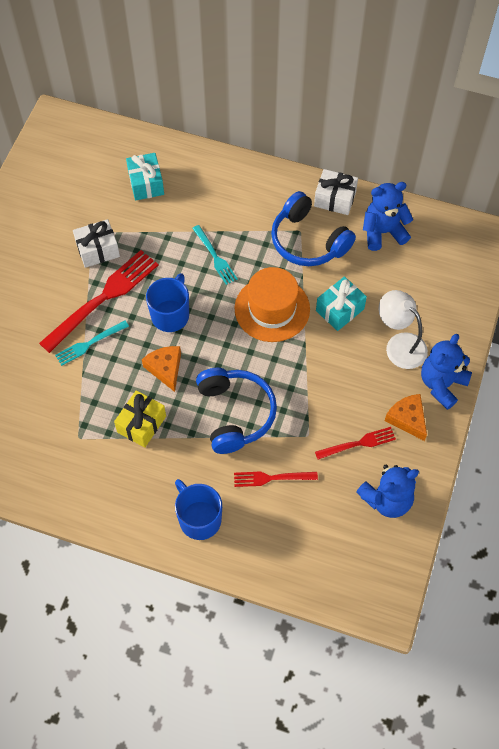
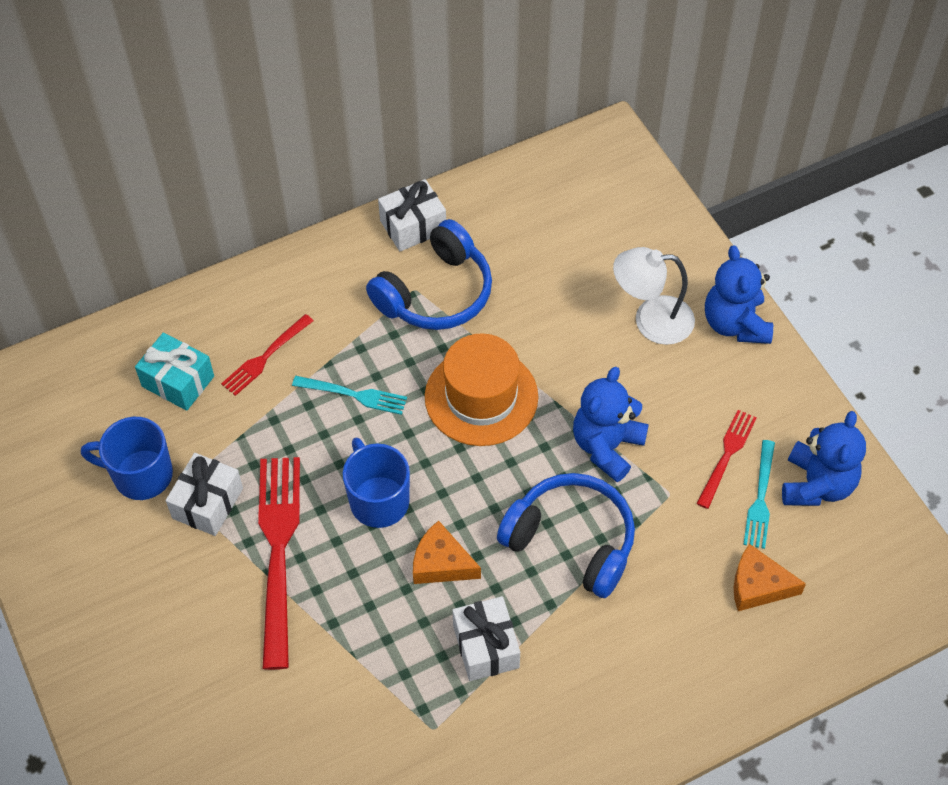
camera: 45 degrees left, 5 degrees down
turquoise fork [55,320,129,366] -> turquoise fork moved to [743,440,775,549]
yellow gift [114,390,166,448] -> white gift [452,596,520,681]
blue mug [175,479,222,540] -> blue mug moved to [81,417,173,500]
red fork [234,471,318,487] -> red fork moved to [221,314,313,396]
blue headphones [271,191,356,266] -> blue headphones turned 45 degrees counterclockwise [366,219,492,330]
turquoise gift [316,276,367,331] -> none
blue teddy bear [363,182,413,251] -> blue teddy bear moved to [573,367,649,482]
orange cheese [385,394,427,441] -> orange cheese moved to [733,544,806,611]

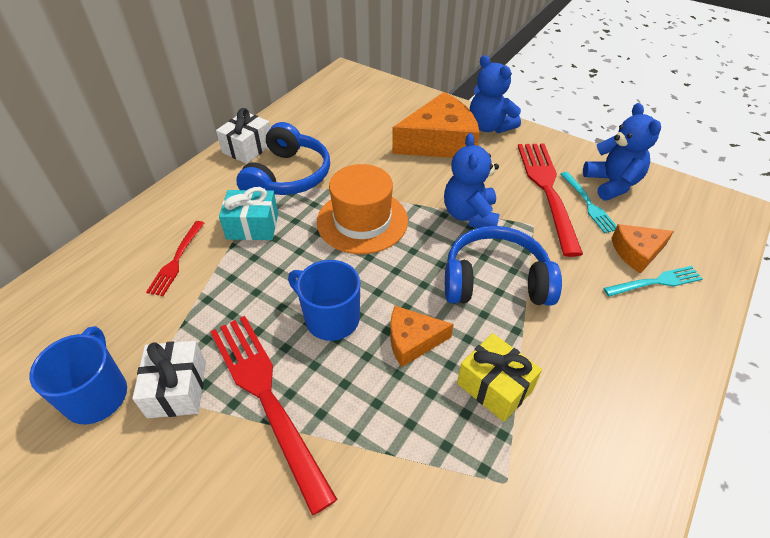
camera: 30 degrees left, 10 degrees down
blue mug [81,417,173,500] -> blue mug turned 105 degrees clockwise [29,326,127,424]
turquoise gift [135,333,214,411] -> turquoise gift moved to [219,187,278,240]
turquoise fork [292,376,407,415] -> turquoise fork moved to [604,266,703,297]
white gift [452,596,520,681] -> yellow gift [457,333,542,422]
white lamp [613,247,695,345] -> orange cheese [392,92,479,158]
red fork [696,410,757,509] -> red fork [518,143,583,257], size x1.88

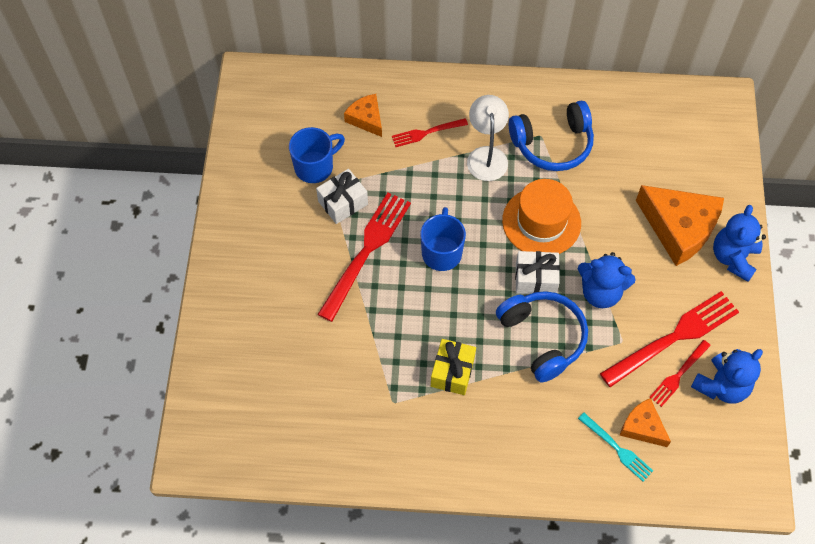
camera: 60 degrees right, 15 degrees up
white gift [216,108,270,164] -> white gift moved to [515,251,560,294]
turquoise gift [219,187,278,240] -> white lamp [467,95,509,181]
orange cheese [390,306,454,367] -> orange cheese moved to [344,94,382,137]
blue teddy bear [444,133,500,228] -> blue teddy bear turned 135 degrees counterclockwise [578,252,636,308]
turquoise fork [561,172,617,233] -> red fork [649,340,711,407]

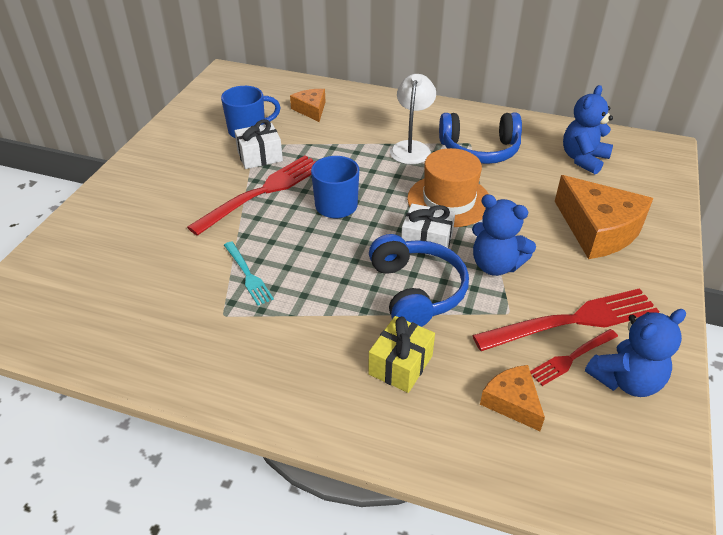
camera: 15 degrees right, 20 degrees down
red fork [392,118,468,147] -> none
yellow gift [431,339,476,395] -> yellow gift moved to [368,316,435,393]
turquoise fork [578,413,653,482] -> turquoise fork moved to [224,241,274,305]
blue teddy bear [713,205,766,282] -> blue teddy bear moved to [563,85,613,175]

